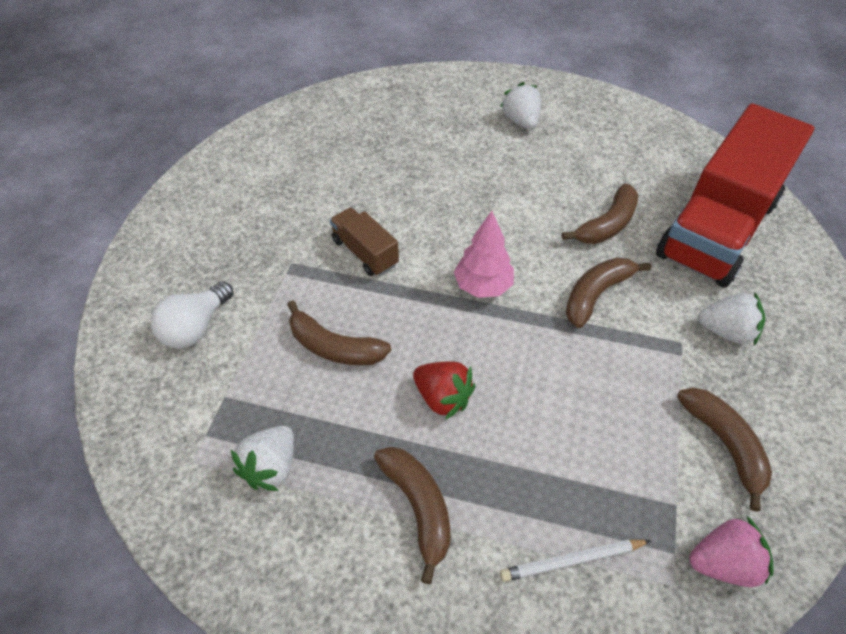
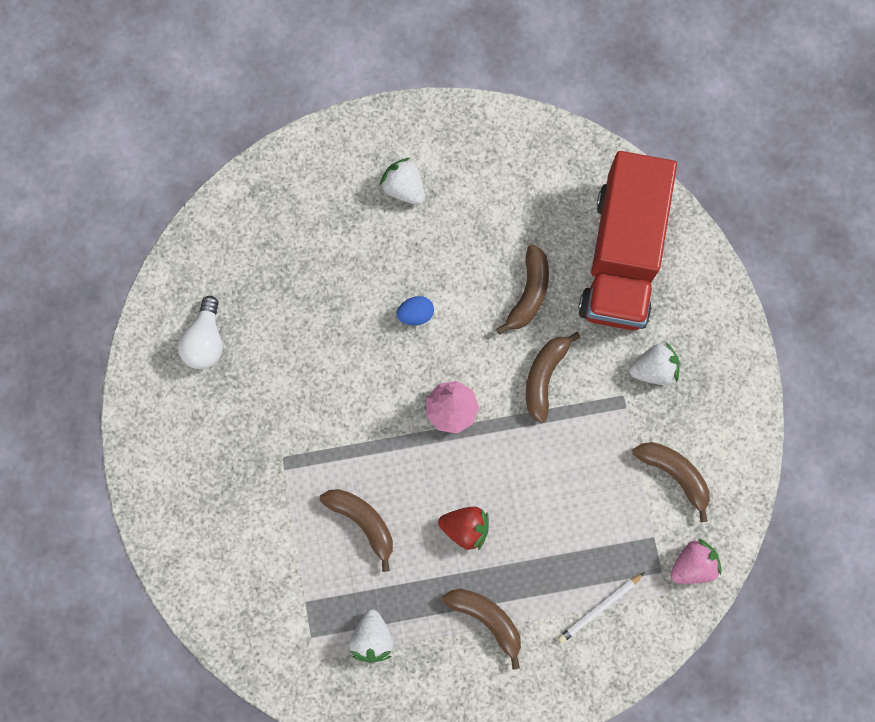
camera: 25 degrees left, 25 degrees up
white light bulb [150,281,234,348] -> white light bulb moved to [178,296,223,369]
brown banana [287,300,391,365] -> brown banana turned 135 degrees counterclockwise [320,489,393,572]
brown truck [330,208,399,276] -> none
none -> blue egg [396,296,434,325]

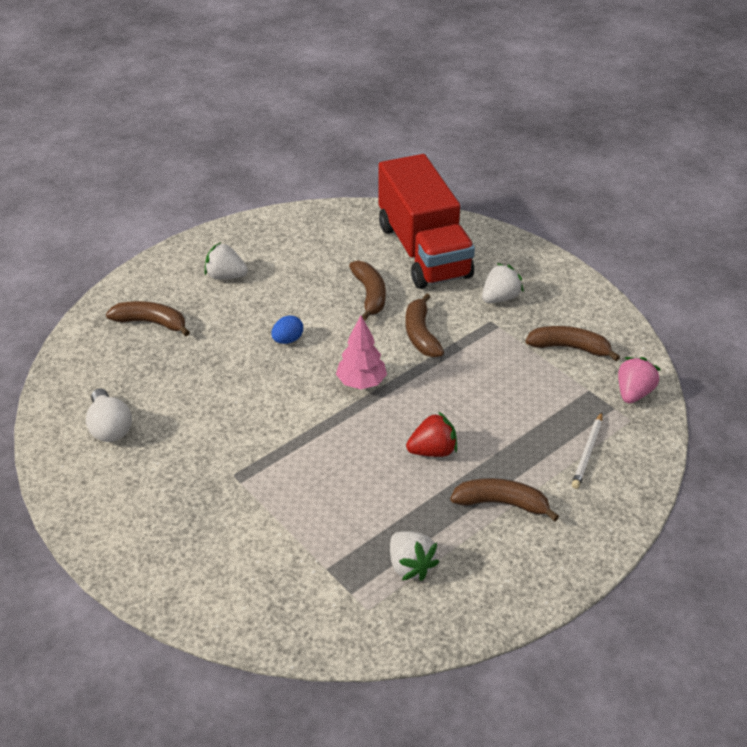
camera: 30 degrees left, 35 degrees down
brown banana [320,489,393,572] -> brown banana moved to [106,301,190,336]

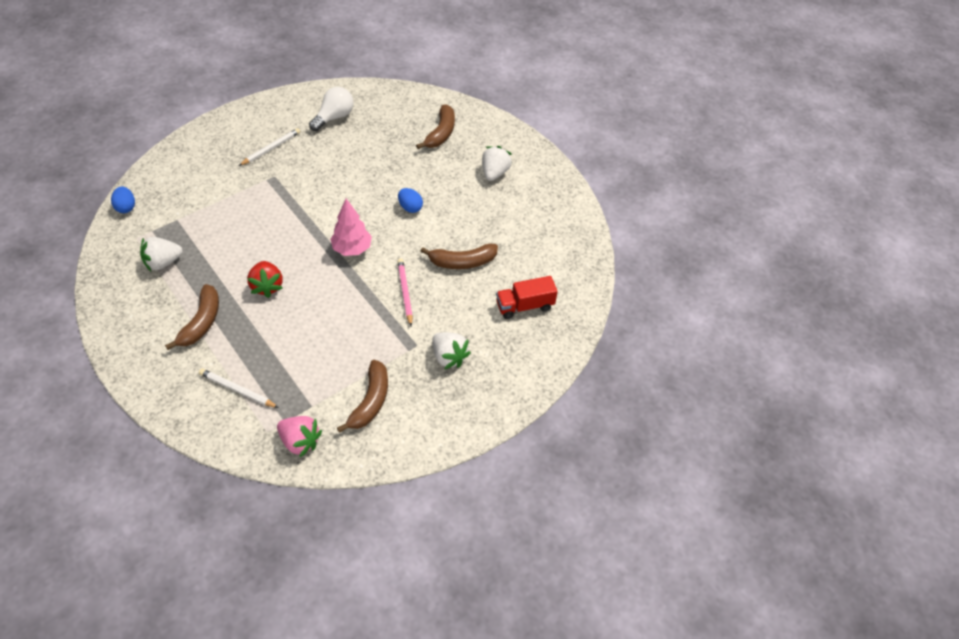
camera: 90 degrees right, 10 degrees up
white light bulb [86,388,132,442] -> white light bulb turned 150 degrees clockwise [309,87,354,131]
red truck [378,154,475,289] -> red truck [496,276,558,319], size x0.43
brown banana [405,293,444,357] -> pink pencil [397,258,413,326]
none -> blue egg [111,186,135,213]
none -> white pencil [239,128,300,166]

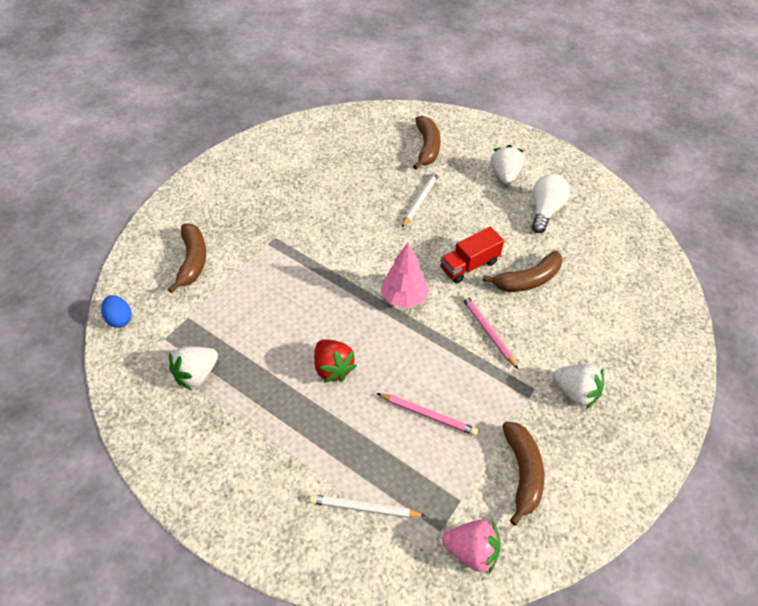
camera: 15 degrees left, 0 degrees up
brown banana [165,284,219,350] -> brown banana moved to [168,224,206,293]
white pencil [239,128,300,166] -> white pencil moved to [402,171,439,227]
white light bulb [309,87,354,131] -> white light bulb moved to [532,174,570,233]
blue egg [398,188,423,213] -> none
red truck [496,276,558,319] -> red truck moved to [440,226,504,284]
none -> pink pencil [377,393,478,436]

